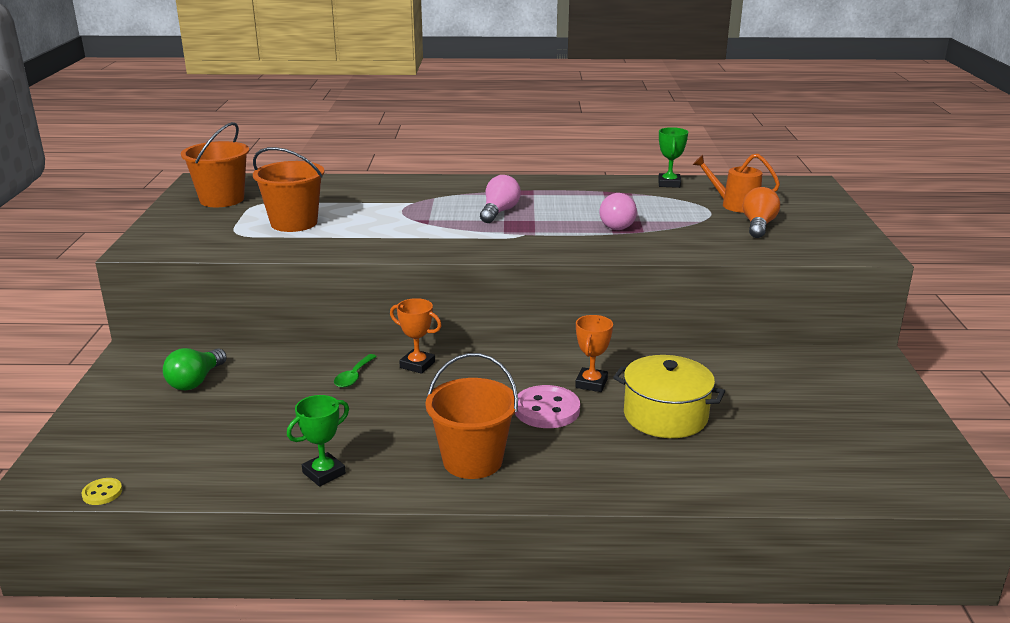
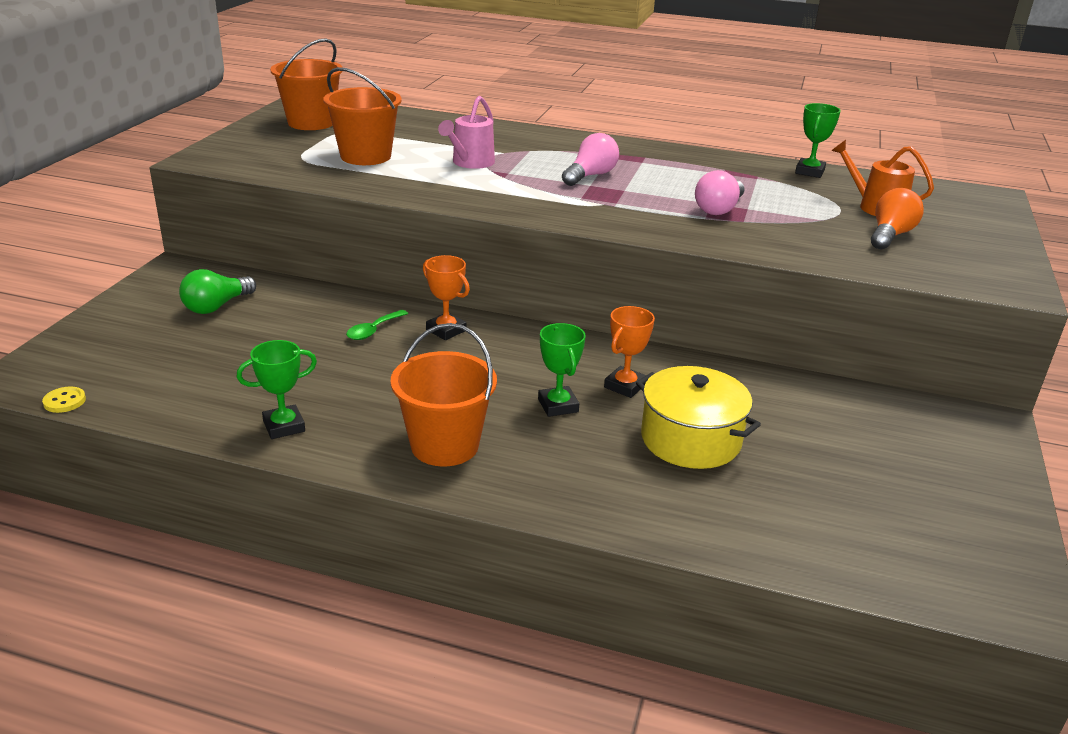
camera: 15 degrees right, 5 degrees up
pink button [515,385,580,428] -> green trophy [538,323,585,417]
none -> pink watering can [438,96,495,169]

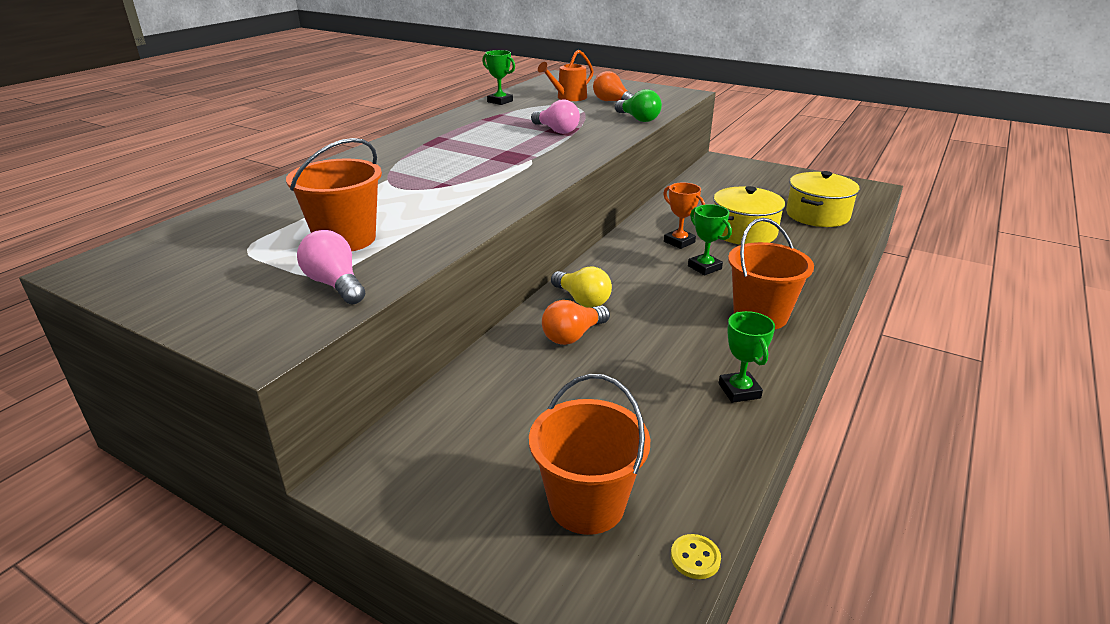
camera: 75 degrees left, 0 degrees up
green light bulb [179,269,256,314] -> green light bulb moved to [615,89,662,122]
orange bucket [270,38,343,130] -> orange bucket moved to [529,374,650,535]
green spoon [346,310,408,340] -> orange light bulb [542,300,610,345]
orange trophy [423,255,470,340] -> yellow light bulb [551,266,612,308]
pink watering can [438,96,495,169] -> none
green trophy [538,323,585,417] -> green trophy turned 60 degrees clockwise [688,204,732,275]
pink light bulb [562,133,619,186] -> pink light bulb moved to [297,230,365,305]
none -> yellow pot [786,171,859,227]

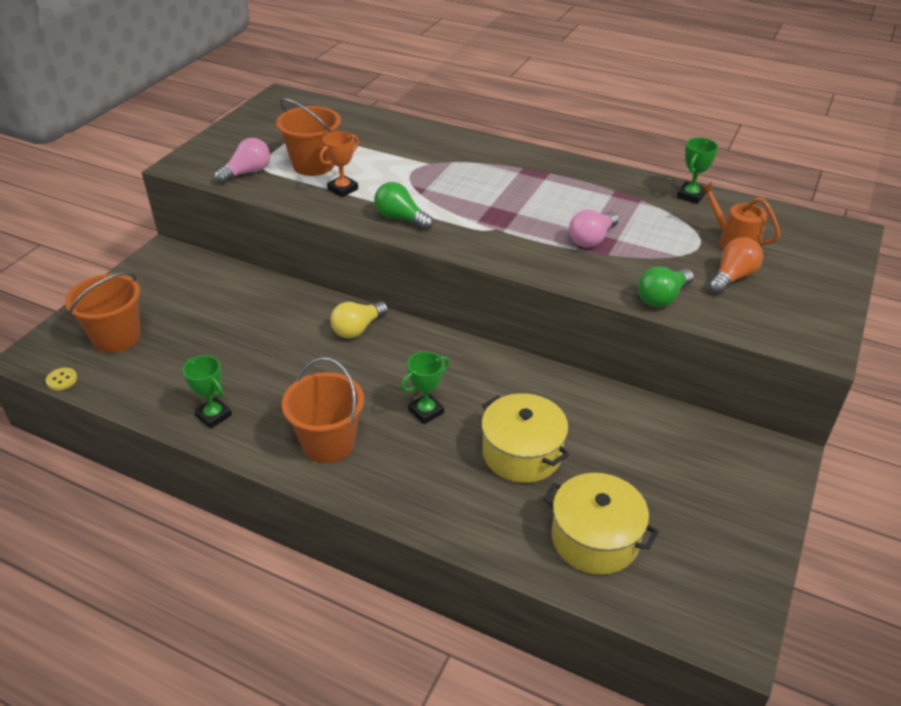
camera: 85 degrees right, 10 degrees up
orange light bulb [542,300,610,345] -> none
orange trophy [663,182,705,249] -> orange trophy moved to [319,131,359,197]
green trophy [719,311,775,403] -> green trophy turned 60 degrees clockwise [183,355,232,429]
none -> green light bulb [374,182,433,230]

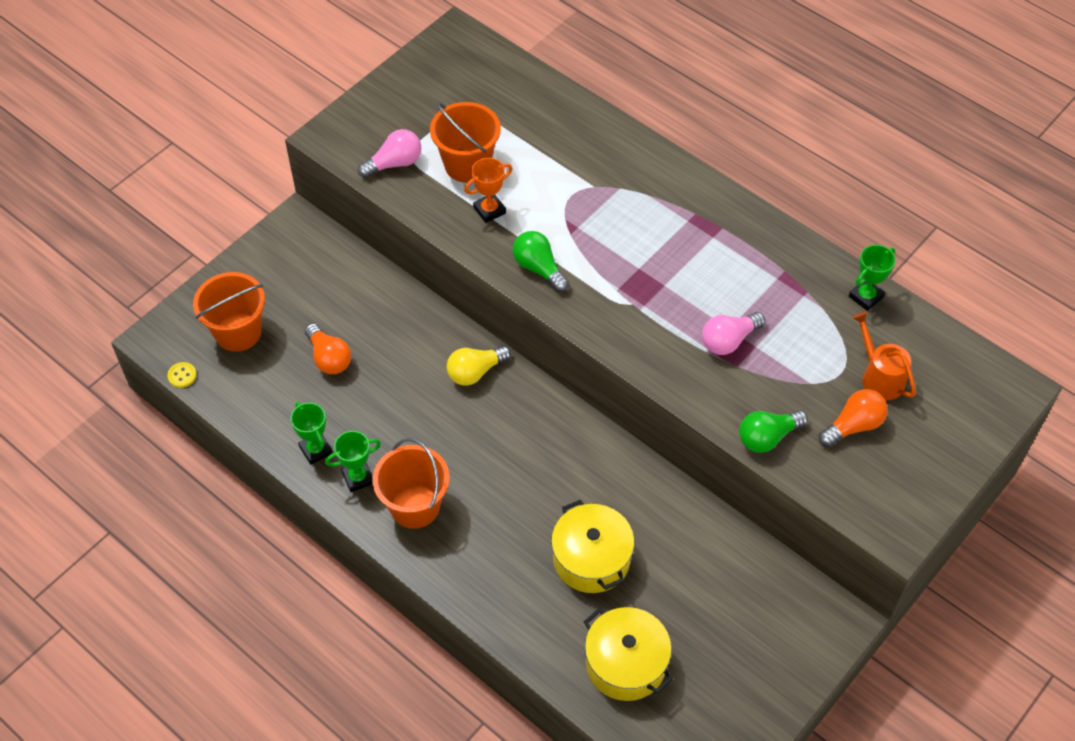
camera: 15 degrees right, 15 degrees up
green trophy [401,351,450,424] -> green trophy moved to [325,431,381,492]
none -> orange light bulb [305,323,351,374]

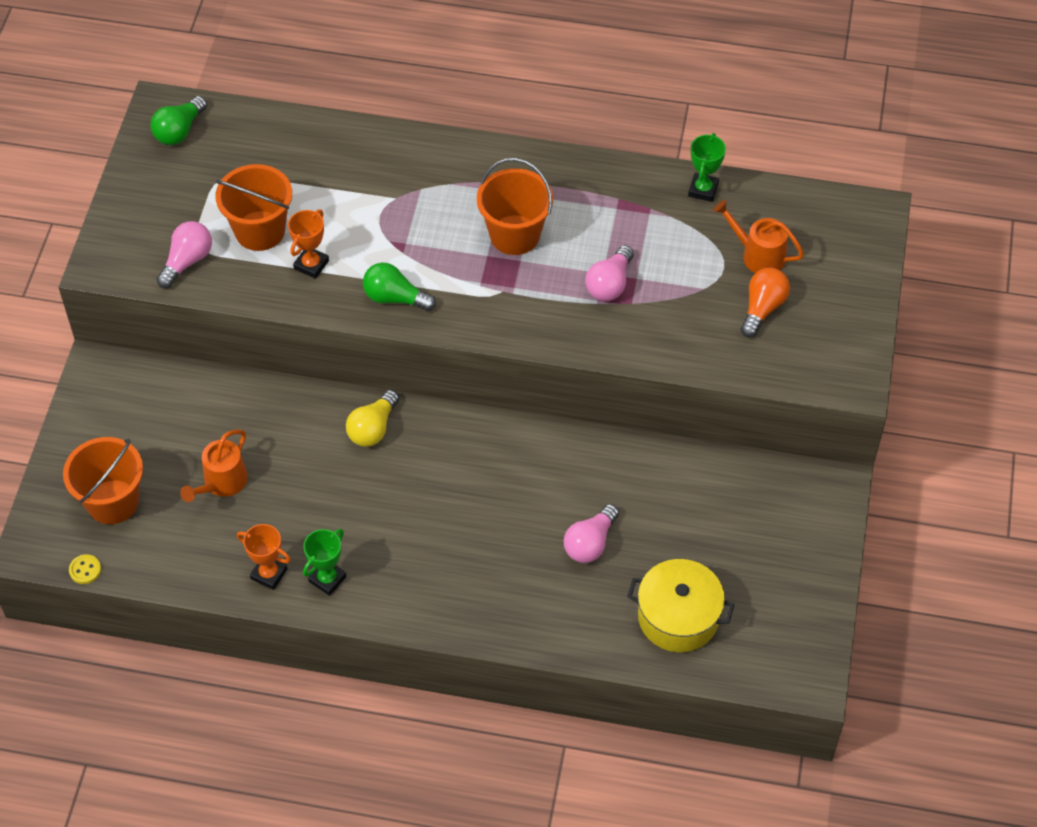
camera: 30 degrees left, 0 degrees up
green trophy [291,402,333,465] -> orange trophy [237,524,291,590]
orange light bulb [305,323,351,374] -> orange watering can [180,429,248,502]
orange bucket [373,438,450,529] -> orange bucket moved to [477,158,553,255]
yellow pot [551,500,634,593] -> pink light bulb [564,504,619,563]
green light bulb [739,410,808,453] -> green light bulb moved to [150,96,207,145]

